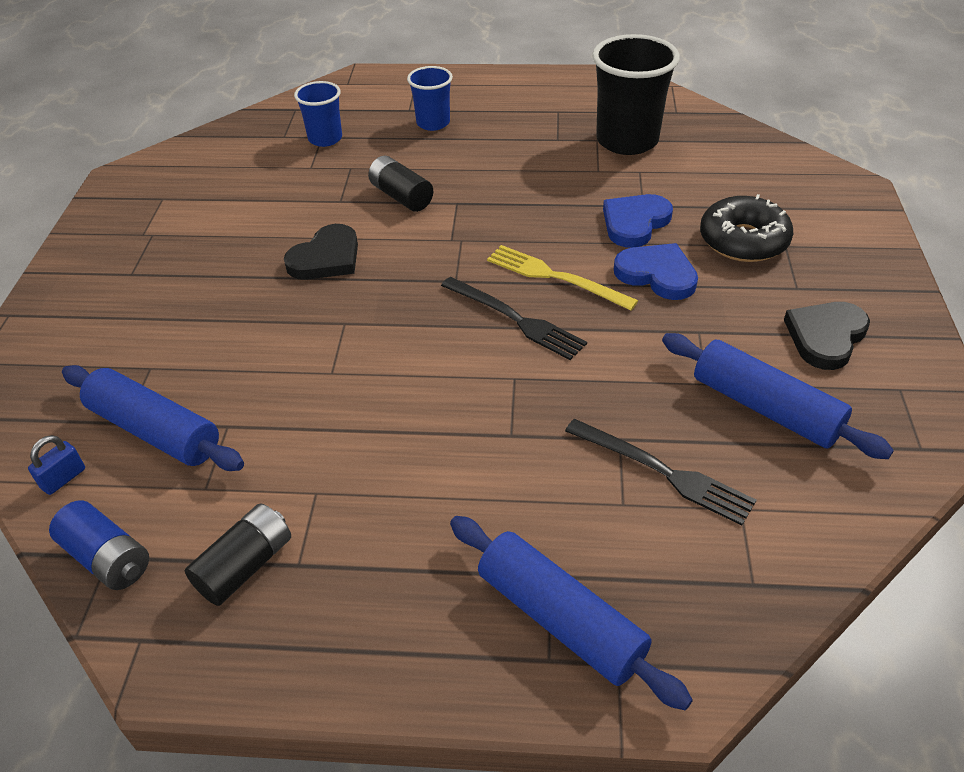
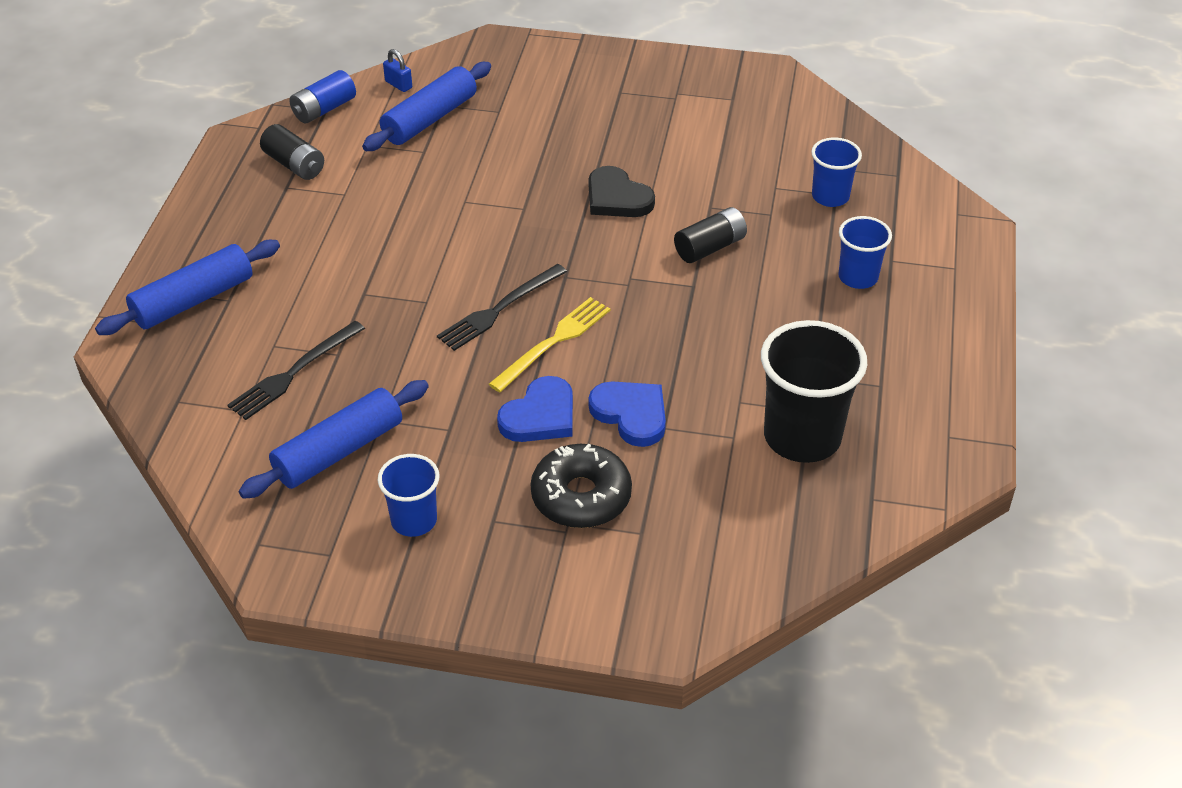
camera: 95 degrees right, 0 degrees up
black heart [784,302,870,370] -> blue cup [378,454,440,537]

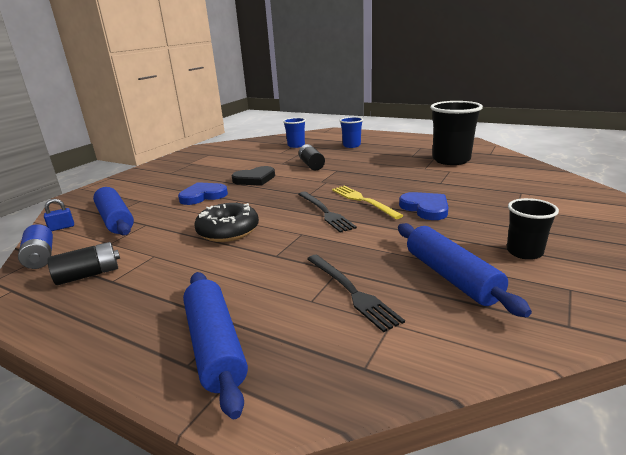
camera: 70 degrees left, 20 degrees down
blue cup [378,454,440,537] -> black cup [507,198,559,260]
black donut [531,444,632,528] -> black donut moved to [195,203,259,242]
blue heart [589,381,666,447] -> blue heart moved to [178,182,228,205]

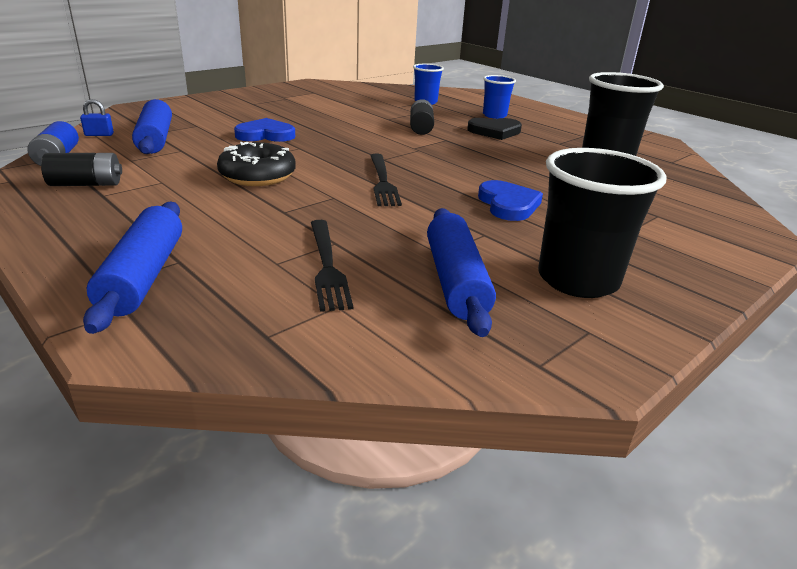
camera: 15 degrees right, 5 degrees up
black heart [232,166,275,186] -> black heart moved to [467,118,522,140]
yellow fork [332,185,403,219] -> none
black cup [507,198,559,260] -> black cup [538,148,666,298], size x1.77

